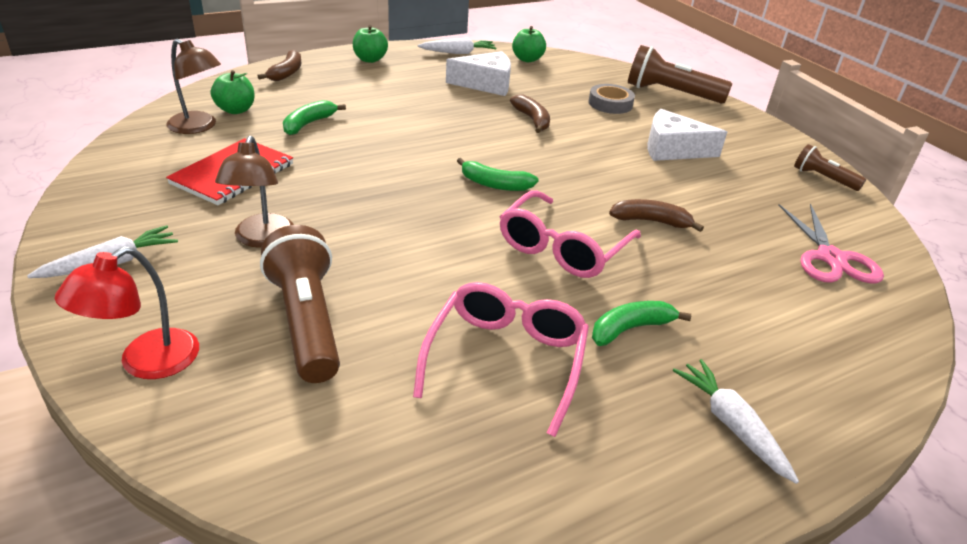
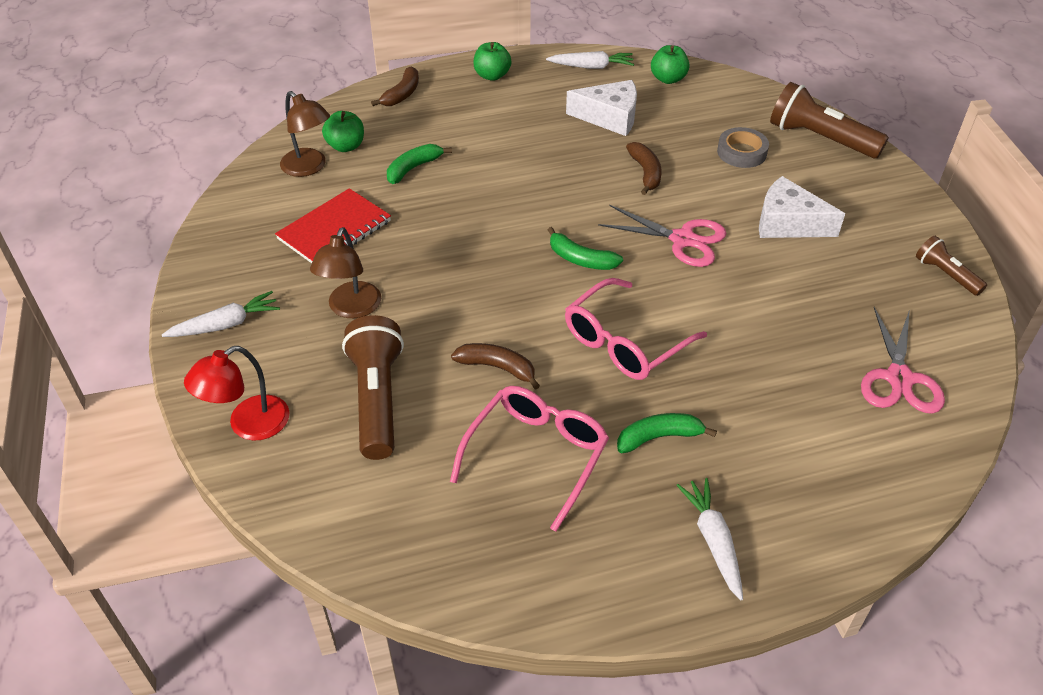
camera: 15 degrees right, 10 degrees up
brown banana [609,199,704,232] -> brown banana moved to [451,343,540,390]
none -> pink scissors [598,205,727,267]

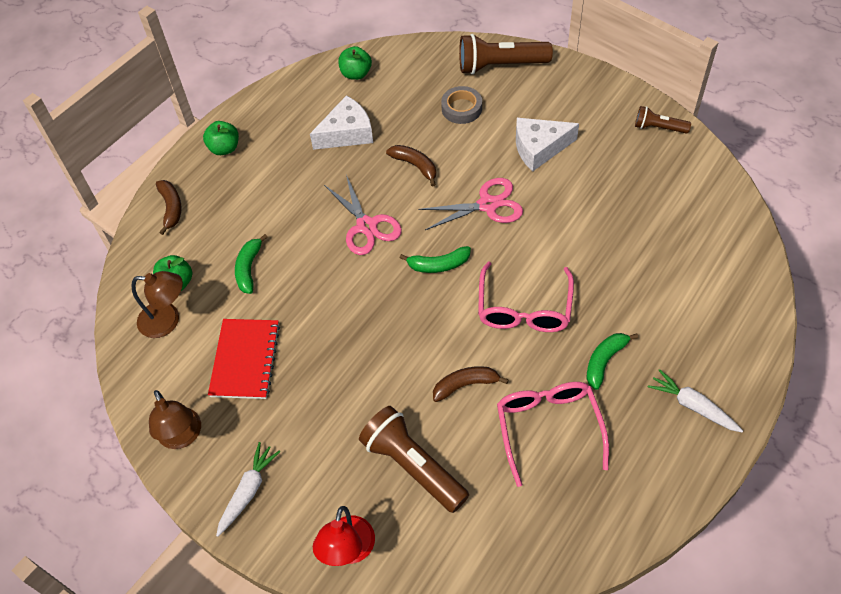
camera: 35 degrees left, 10 degrees up
brown lamp [310,227,381,318] -> brown lamp moved to [149,390,201,449]
white carrot [546,51,634,69] -> none
pink scissors [861,307,945,414] -> pink scissors moved to [324,175,402,255]

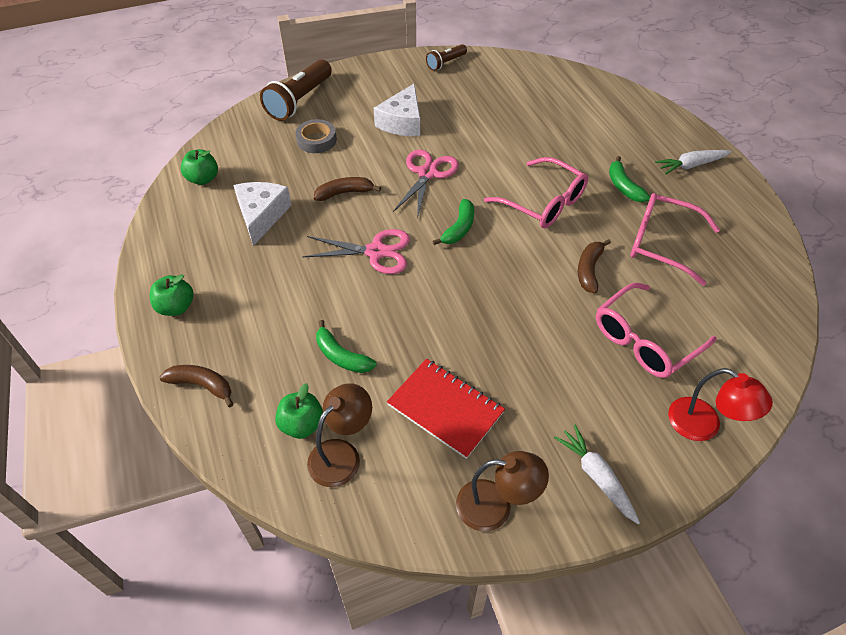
camera: 60 degrees left, 5 degrees down
brown flashlight [359,406,469,513] -> pink glasses [596,283,717,378]

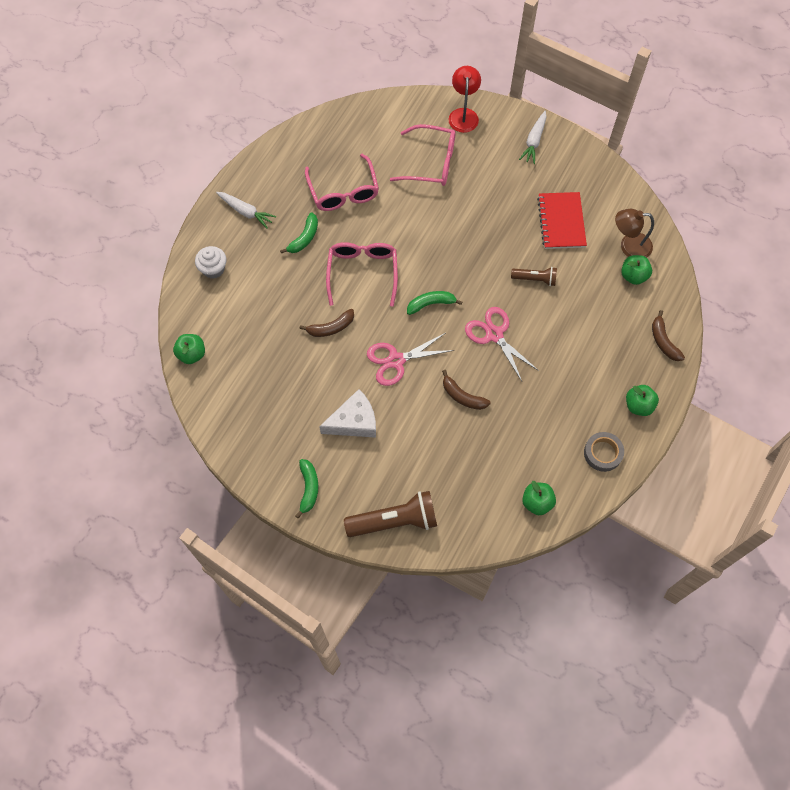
camera: 130 degrees left, 15 degrees up
white cheese [233,182,292,246] -> none
grey tape [295,119,337,153] -> grey tape moved to [584,432,624,472]
green banana [316,320,377,373] -> green banana moved to [295,459,318,519]
brown flashlight [426,44,467,71] -> brown flashlight moved to [511,267,557,286]
brown lamp [456,451,549,531] -> none
brown banana [578,239,611,293] -> brown banana moved to [299,309,354,337]
none -> green apple [173,334,205,364]
none -> white cupcake [195,246,227,279]

